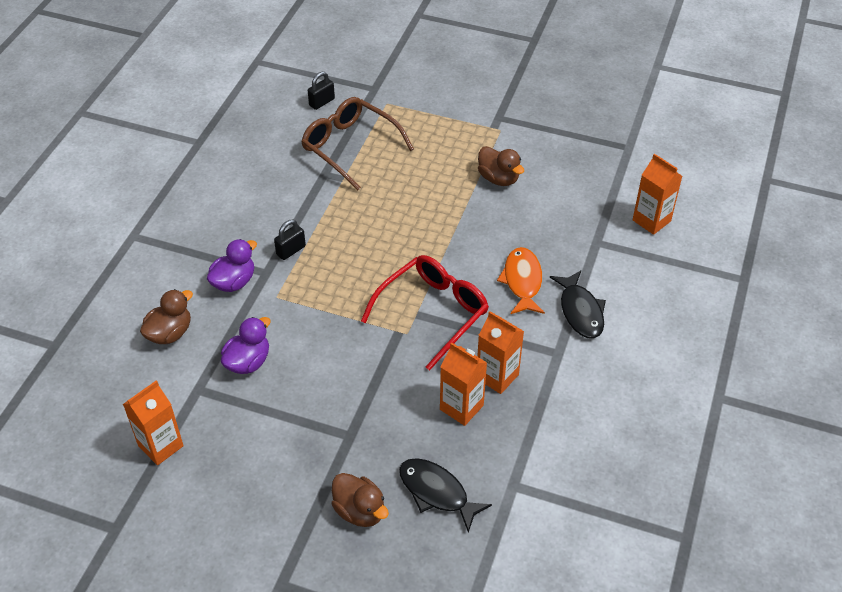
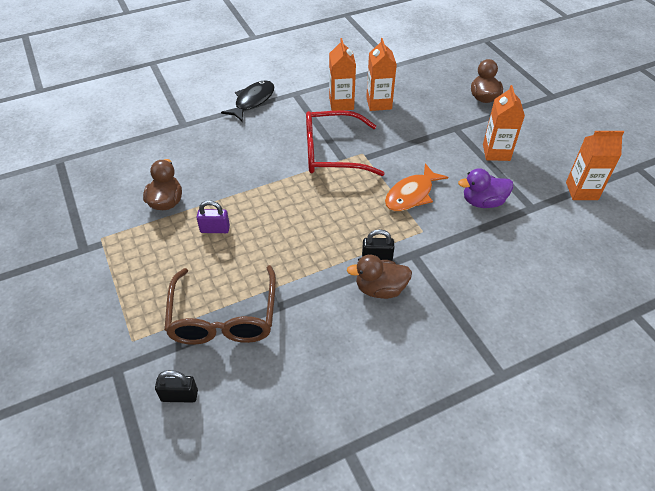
camera: 135 degrees left, 0 degrees up
brown duck [140,289,193,344] -> brown duck moved to [347,254,412,299]
purple duck [207,239,257,292] -> none
black fish [399,458,492,533] -> none
orange fish [497,247,545,314] -> orange fish moved to [385,163,448,211]
orange carton [633,154,682,235] -> orange carton moved to [483,85,525,161]
none -> purple padlock [196,200,230,233]

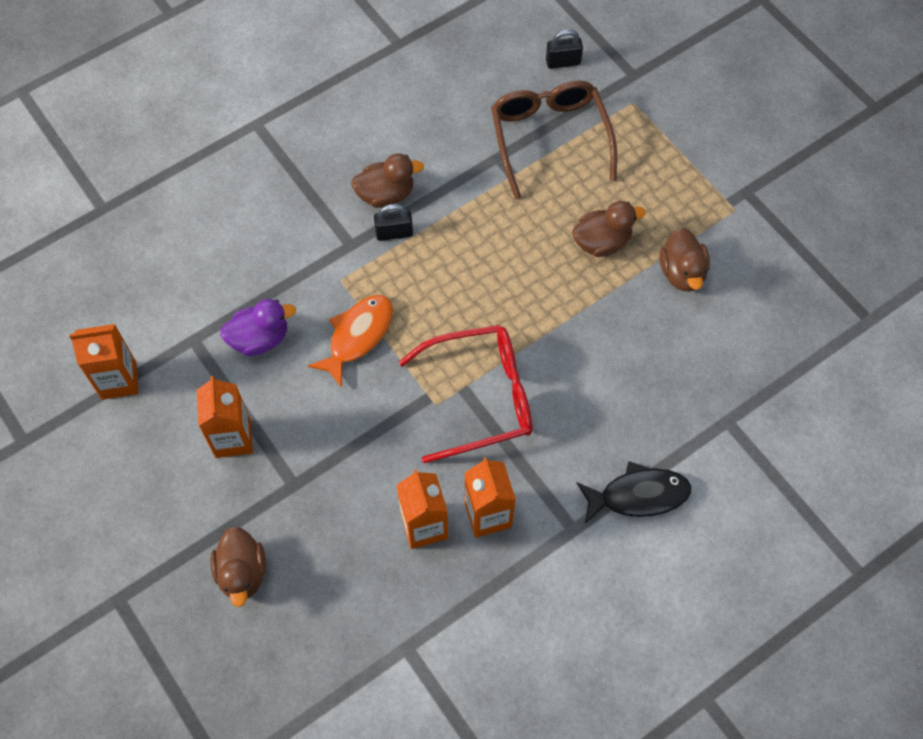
camera: 170 degrees right, 15 degrees up
purple padlock [196,200,230,233] -> brown duck [572,201,646,257]
black fish [221,80,274,122] -> black fish turned 120 degrees counterclockwise [576,461,691,524]

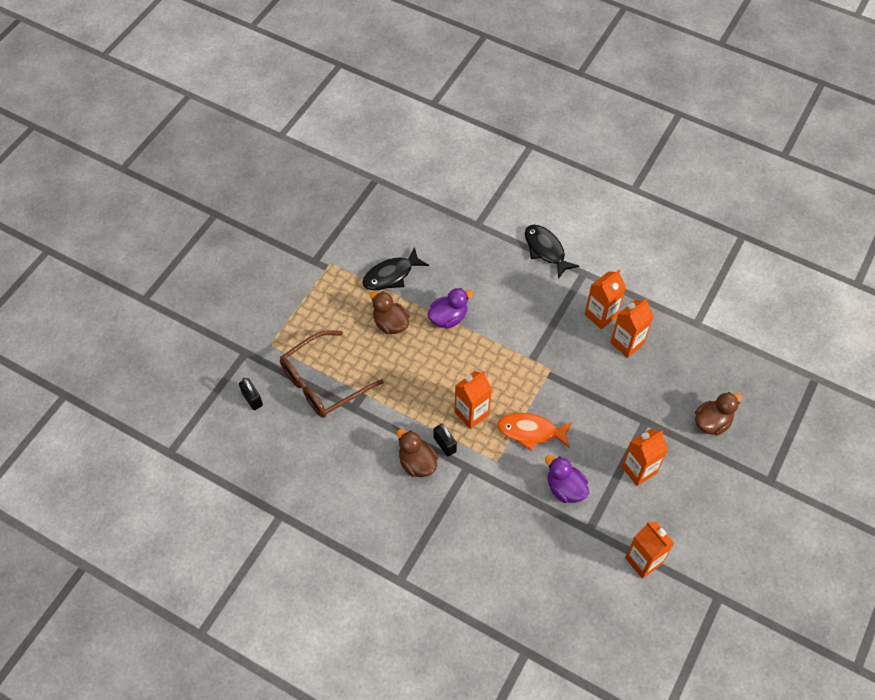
camera: 115 degrees left, 5 degrees down
red glasses [399,325,532,463] -> none
brown duck [660,228,710,292] -> black fish [362,247,429,290]
none -> purple duck [427,288,474,329]
none -> orange carton [455,371,492,429]

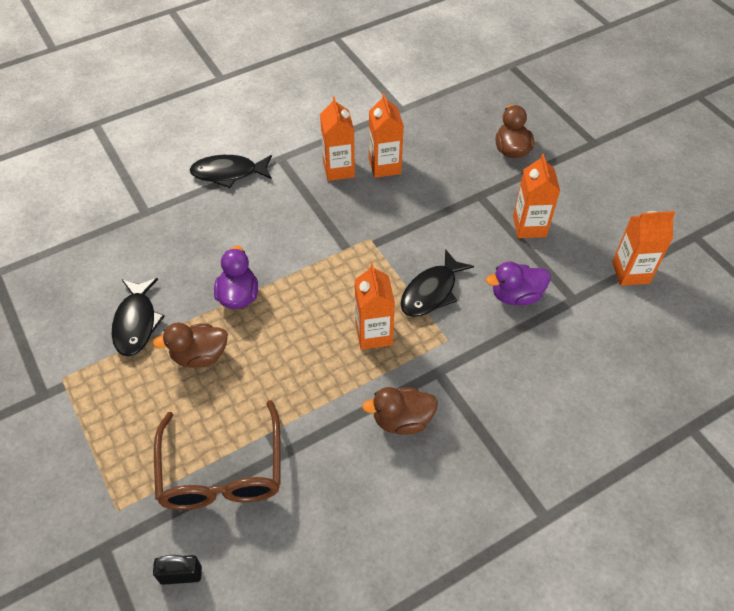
camera: 60 degrees left, 5 degrees down
black padlock [433,424,457,456] -> none
orange fish [497,413,573,451] -> black fish [400,249,474,317]

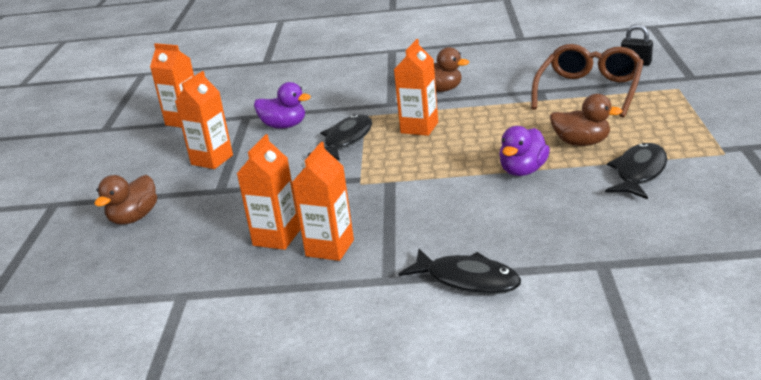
camera: 145 degrees left, 25 degrees down
black fish [400,249,474,317] -> black fish turned 45 degrees counterclockwise [308,115,372,161]

